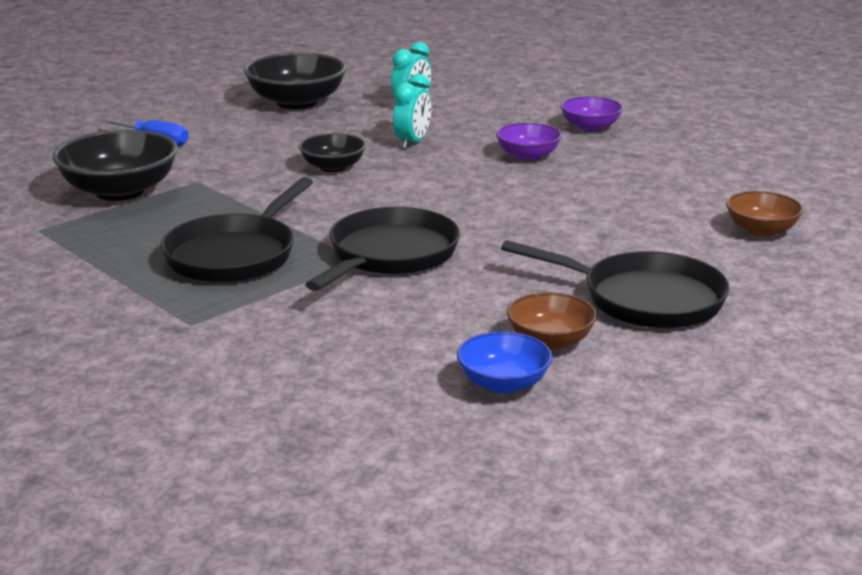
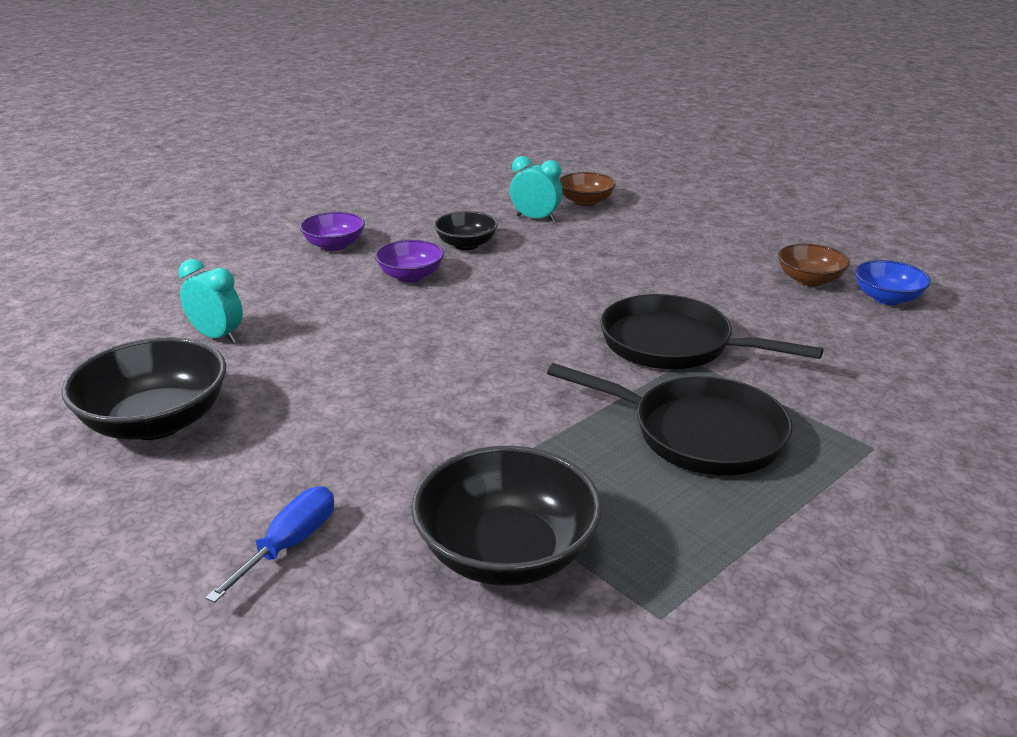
camera: 90 degrees left, 5 degrees up
black bowl [299,133,366,172] -> black bowl moved to [434,211,498,250]
turquoise clock [393,74,431,149] -> turquoise clock moved to [510,156,562,222]
black pan [501,240,730,328] -> none

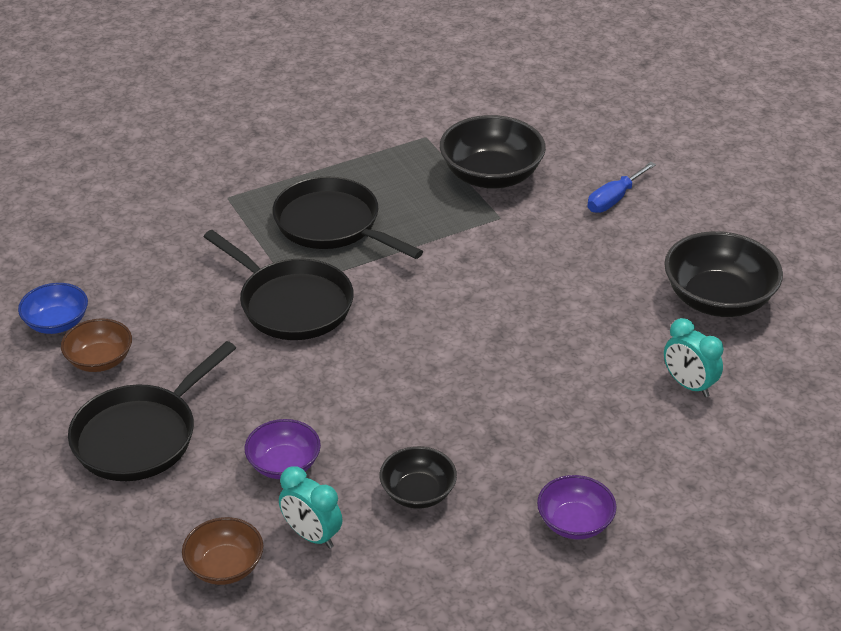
camera: 165 degrees left, 10 degrees up
purple bowl [375,240,444,282] -> purple bowl moved to [245,419,321,479]
none -> black pan [68,341,236,481]

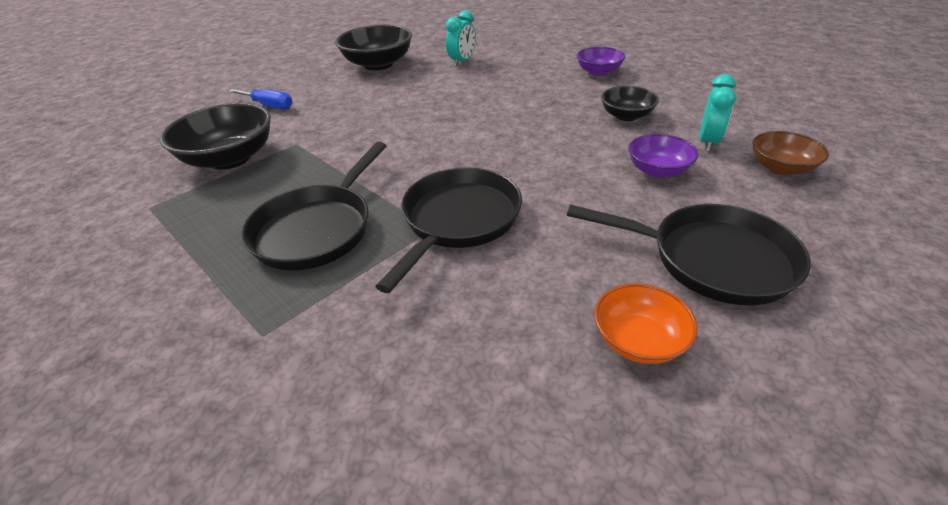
camera: 105 degrees left, 0 degrees up
blue bowl [18,283,88,334] -> none
brown bowl [61,318,132,372] -> orange bowl [594,283,698,364]

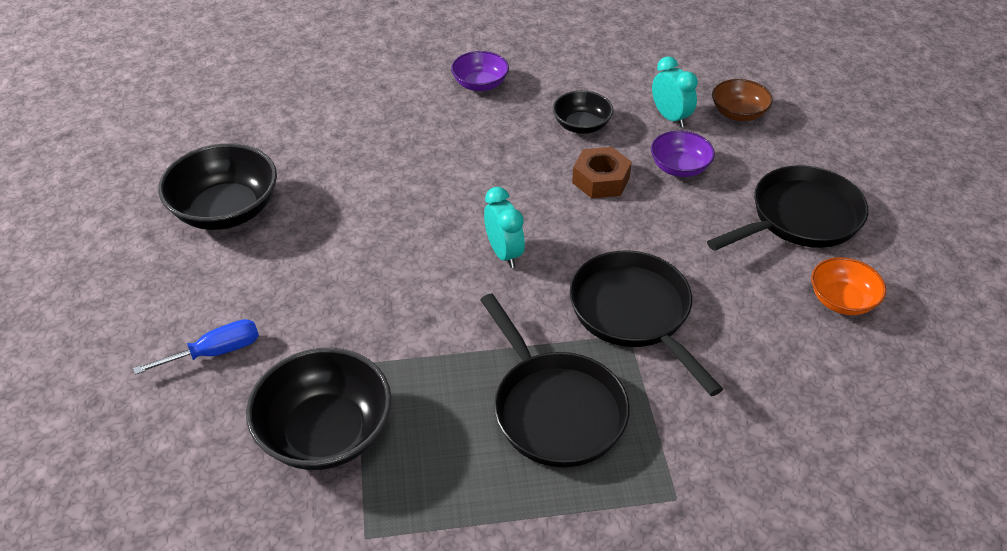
camera: 55 degrees left, 5 degrees up
turquoise clock [446,10,475,67] -> turquoise clock moved to [484,187,525,268]
none -> brown nut [572,147,632,198]

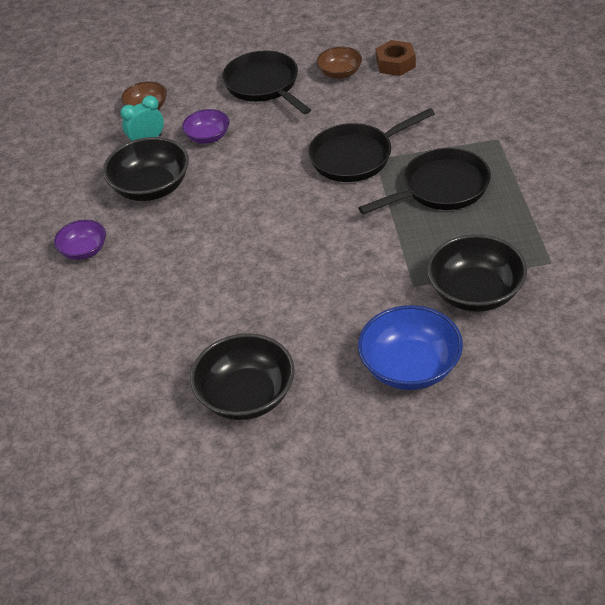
camera: 85 degrees left, 0 degrees up
blue screwdriver [133,319,259,375] -> blue bowl [358,305,463,390]
turquoise clock [484,187,525,268] -> none
black bowl [553,90,613,134] -> black bowl [103,137,189,201], size x1.72
brown nut [572,147,632,198] -> brown nut moved to [376,40,416,76]
orange bowl [811,257,886,315] -> brown bowl [317,47,362,79]

